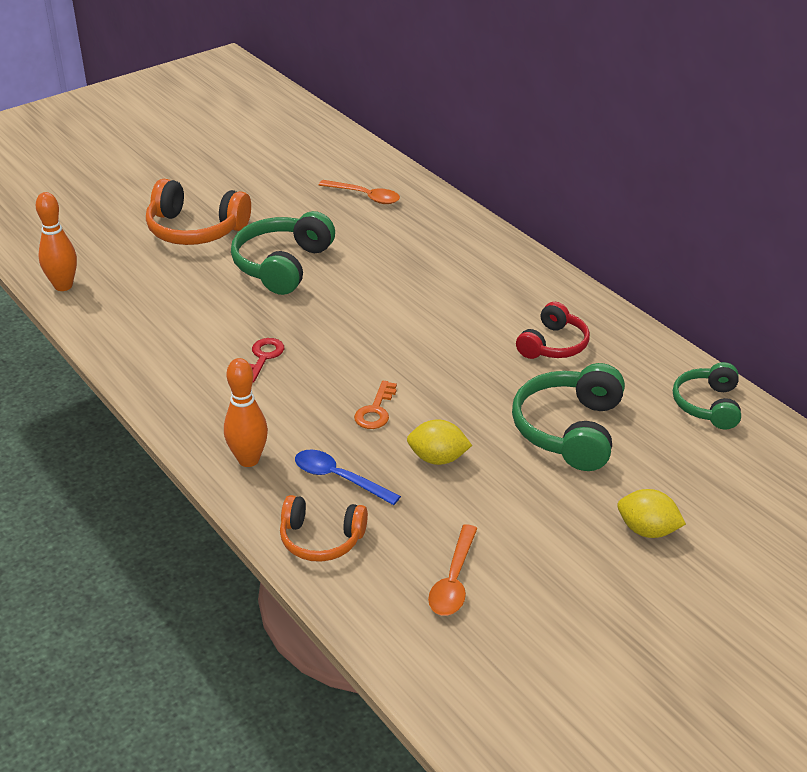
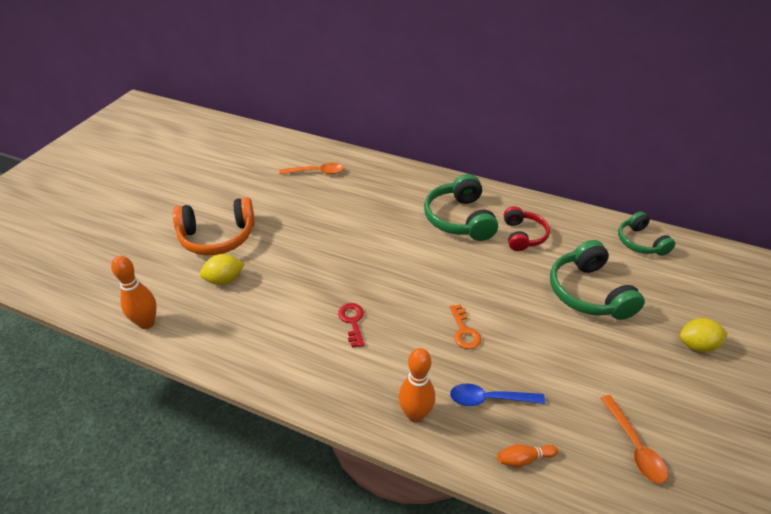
camera: 30 degrees left, 5 degrees up
green headphones [231,211,335,295] -> green headphones moved to [424,174,498,241]
orange headphones [280,495,368,562] -> orange bowling pin [497,444,558,467]
yellow lemon [407,419,472,465] -> yellow lemon moved to [200,254,244,285]

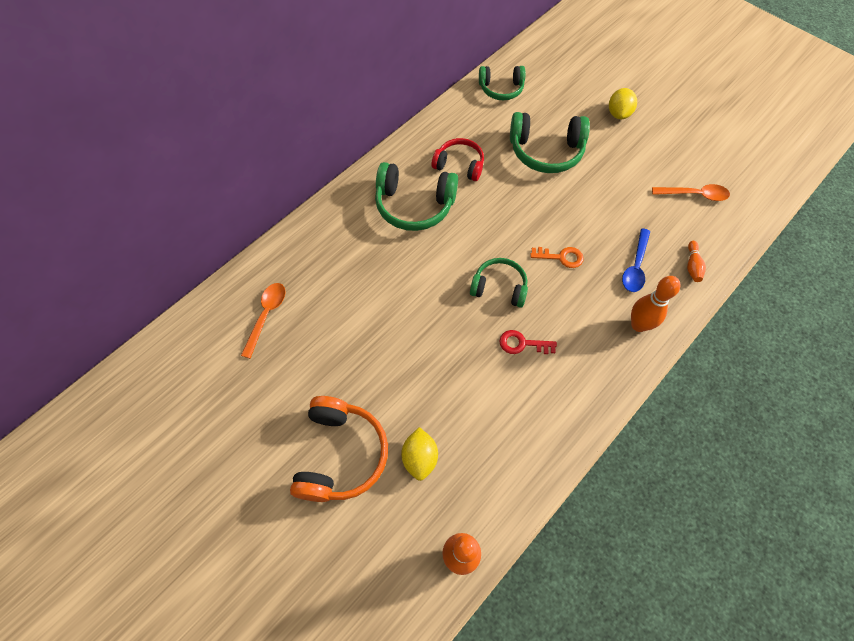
camera: 70 degrees left, 20 degrees up
none -> green headphones [470,258,528,308]

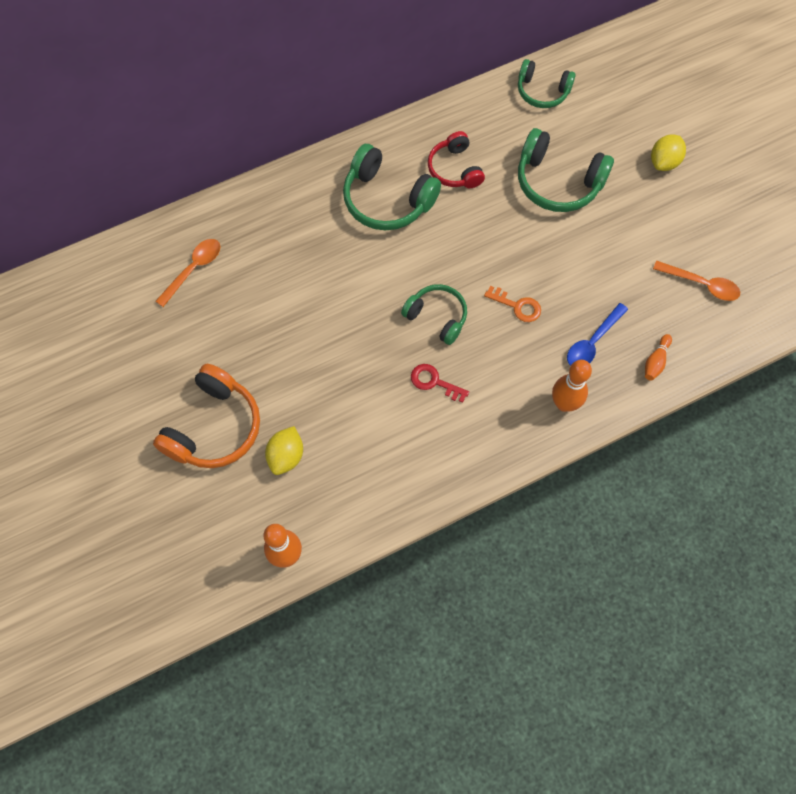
camera: 20 degrees right, 5 degrees up
red headphones [431,138,484,181] -> red headphones turned 150 degrees counterclockwise [428,131,485,188]

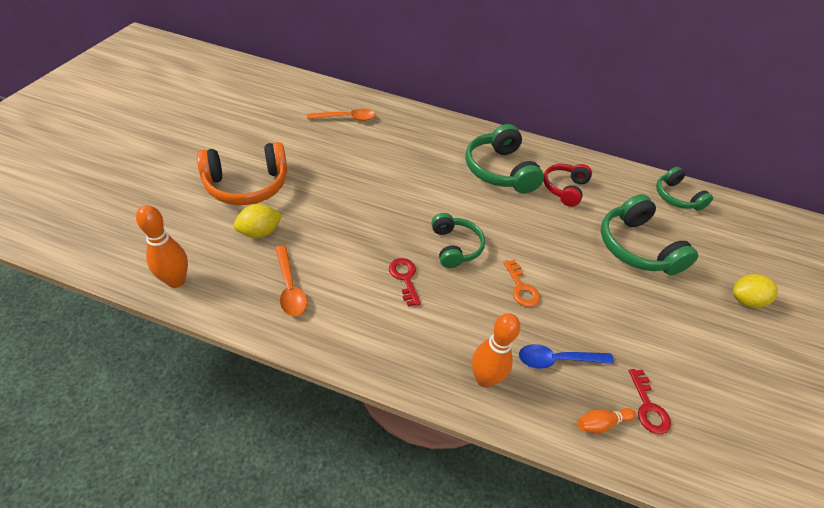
camera: 40 degrees right, 20 degrees down
orange spoon [653,260,740,301] -> orange spoon moved to [275,246,307,316]
none -> red key [629,369,671,434]

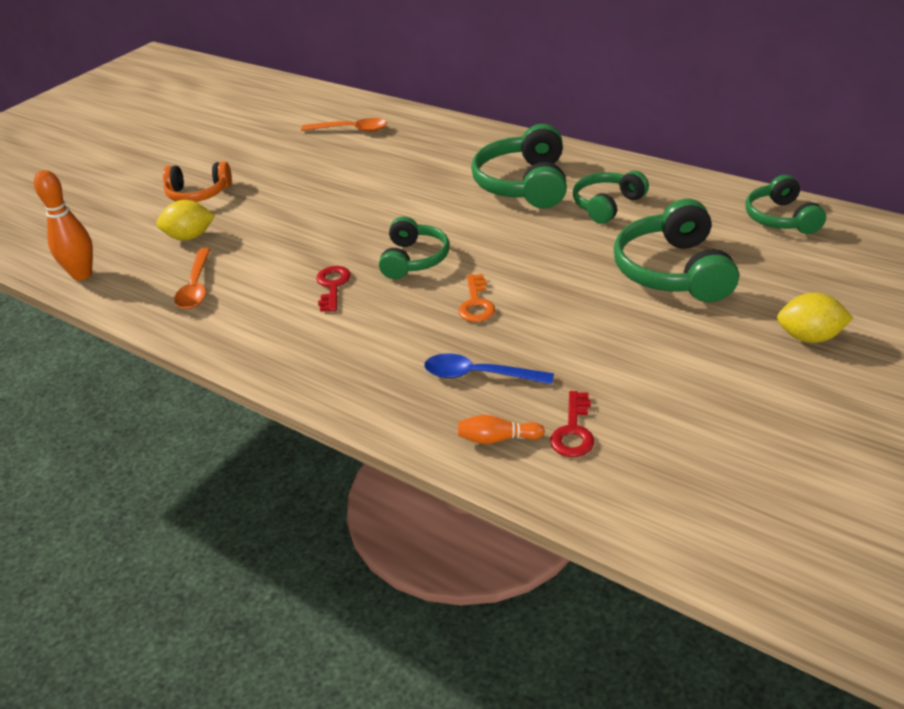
camera: 25 degrees right, 10 degrees down
orange headphones [197,142,287,205] -> orange headphones [163,162,232,202], size x0.64
orange bowling pin [472,313,520,387] -> none
red headphones [543,164,592,207] -> green headphones [573,171,649,224]

